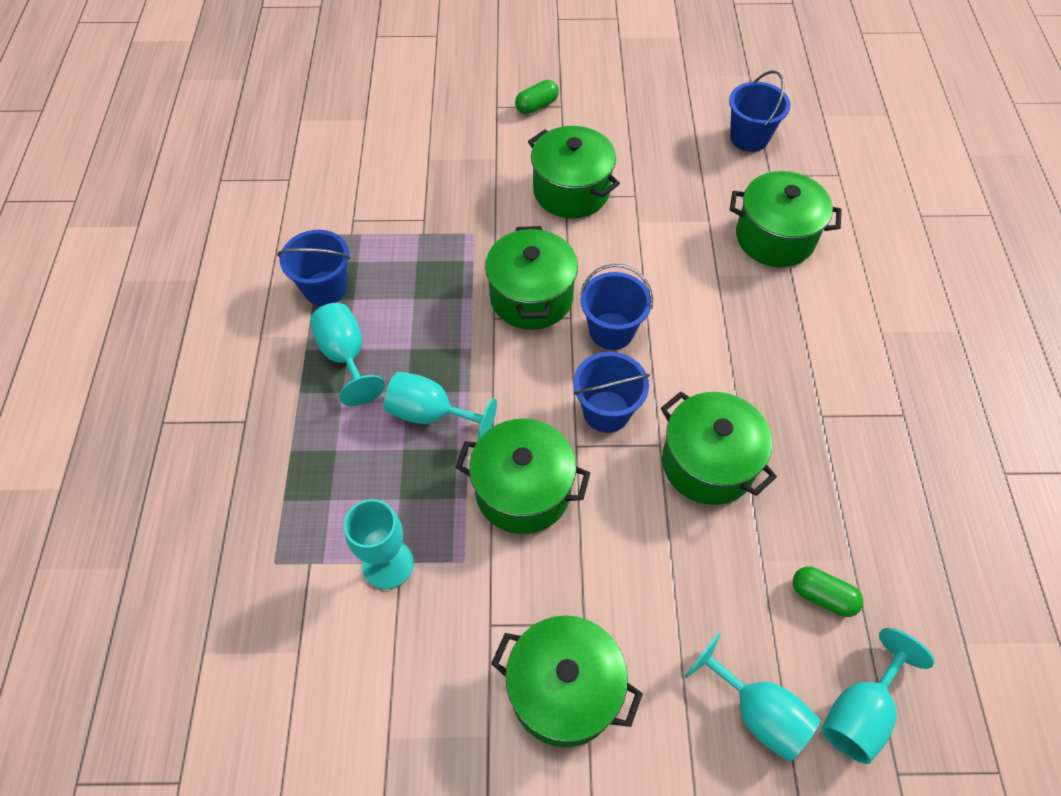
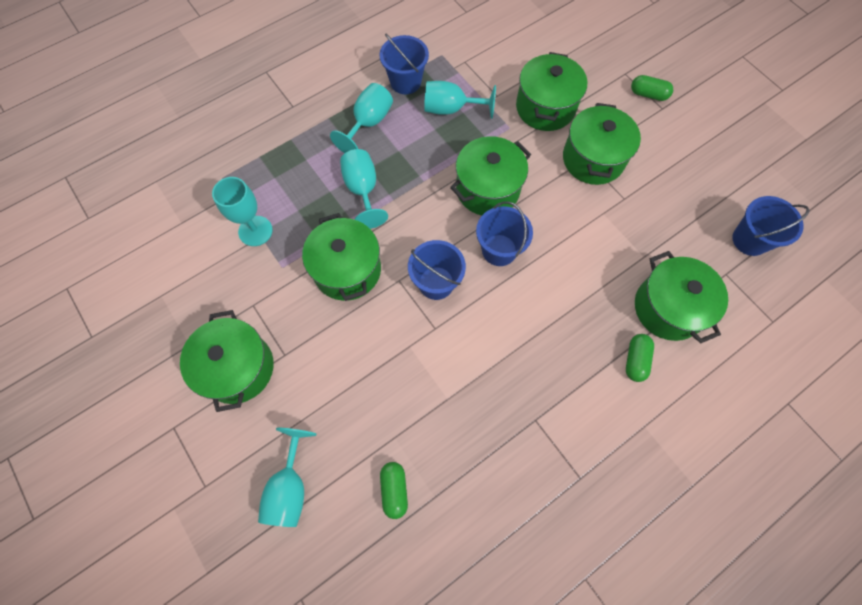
camera: 55 degrees right, 10 degrees up
green pot [661,392,777,505] -> green pot moved to [516,52,587,131]
turquoise goblet [821,628,935,764] -> turquoise goblet moved to [424,81,496,119]
none -> green capsule [626,334,654,382]

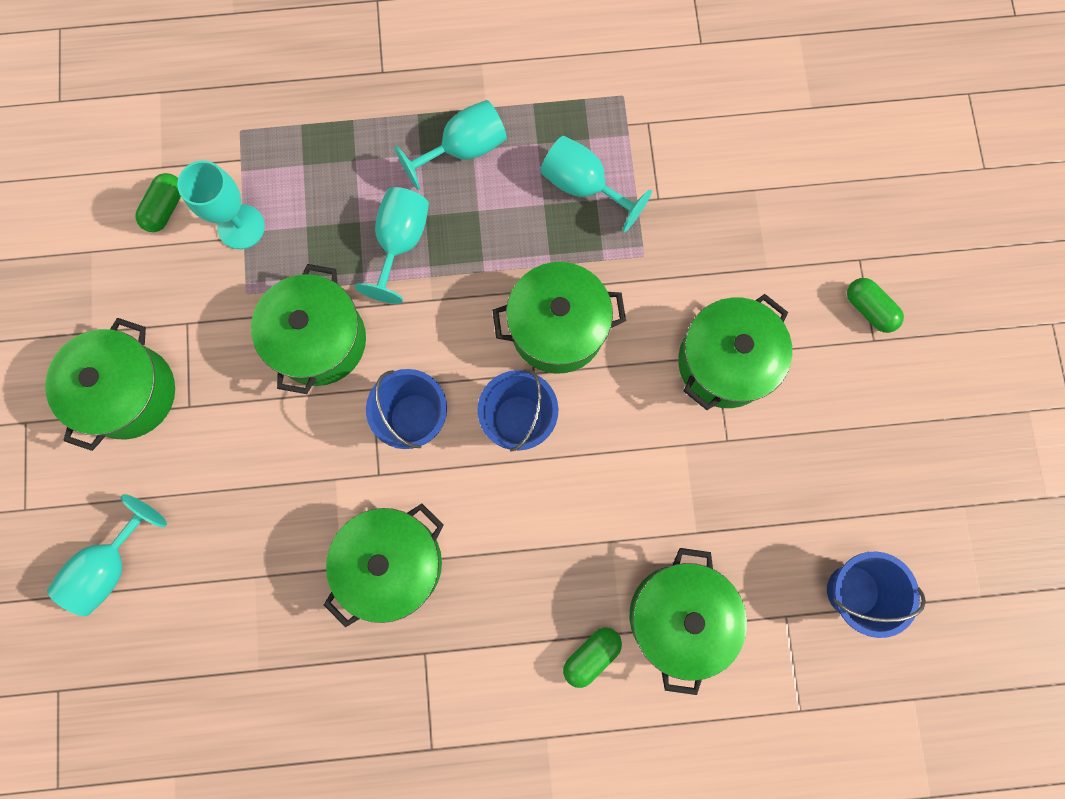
camera: 30 degrees right, 10 degrees up
blue bucket [379,34,429,94] -> none
green capsule [380,462,408,519] -> green capsule moved to [135,173,181,232]
green pot [516,52,587,131] -> green pot moved to [324,504,444,627]

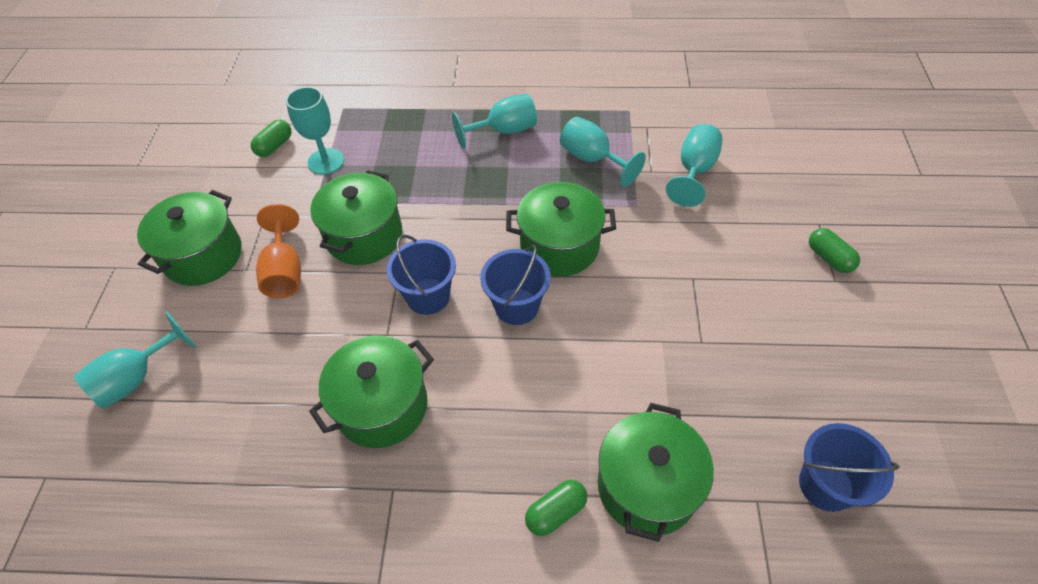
camera: 10 degrees right, 25 degrees down
turquoise goblet [355,187,429,304] -> turquoise goblet moved to [666,124,723,207]
green pot [678,294,792,410] -> none
none -> orange goblet [256,204,301,298]

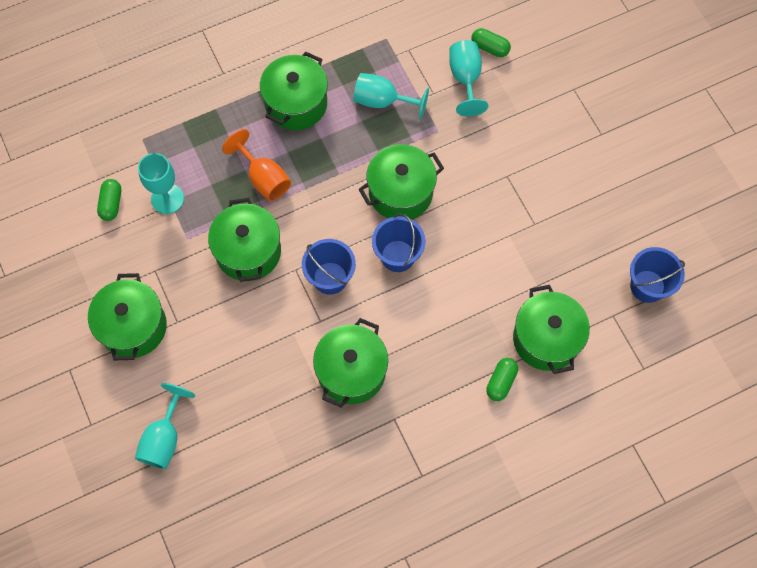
camera: 30 degrees left, 15 degrees up
orange goblet [256,204,301,298] -> orange goblet moved to [222,129,291,201]
turquoise goblet [452,94,537,149] -> green pot [260,52,328,130]
green capsule [809,228,860,273] -> green capsule moved to [471,28,511,57]

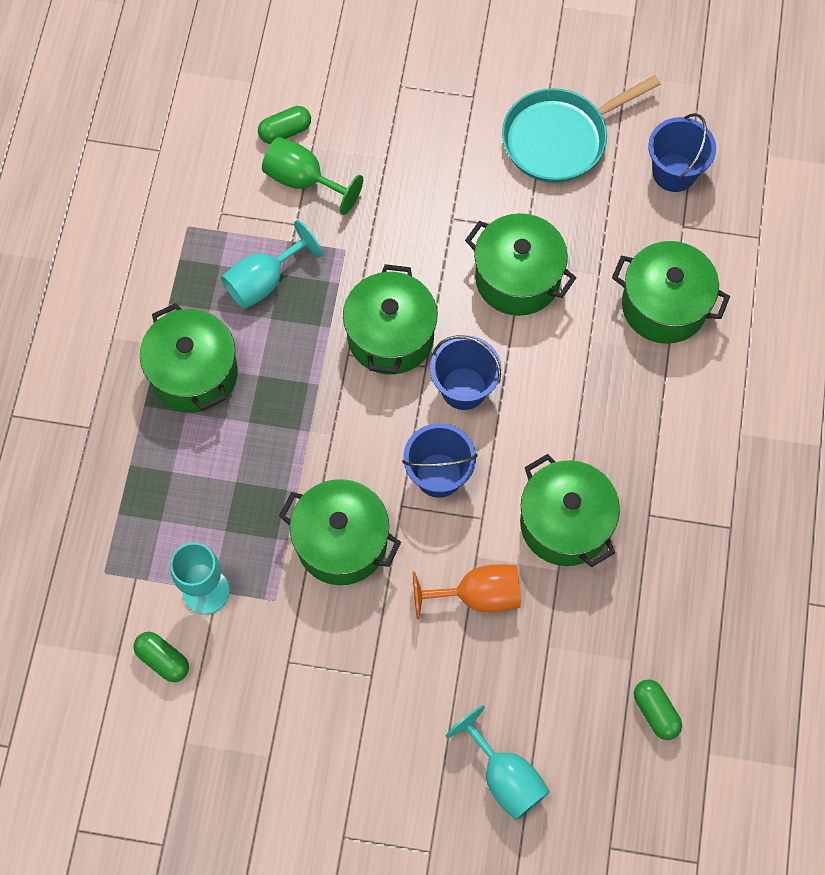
camera: 55 degrees left, 0 degrees up
green pot [88,273,167,360] -> green pot moved to [465,213,576,316]
orange goblet [222,129,291,201] -> orange goblet moved to [413,564,521,619]
turquoise goblet [449,40,488,116] -> green goblet [262,137,363,215]
green capsule [486,358,518,401] -> green capsule moved to [634,680,682,740]
none -> turquoise pan [502,75,661,183]

